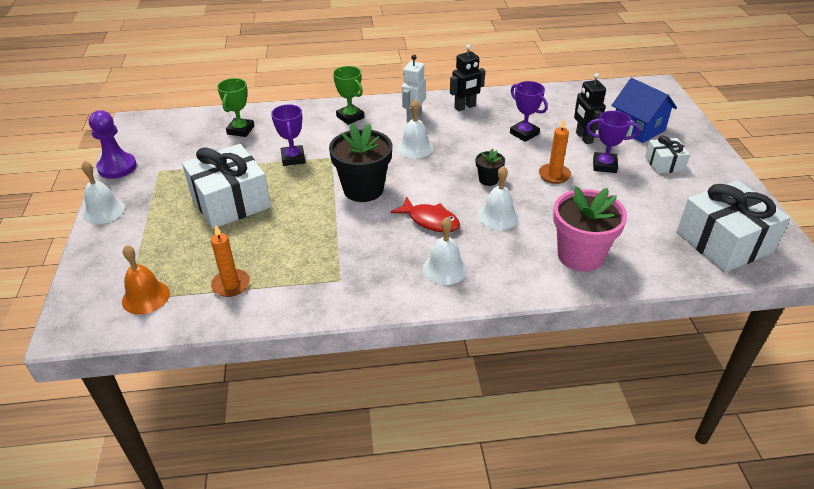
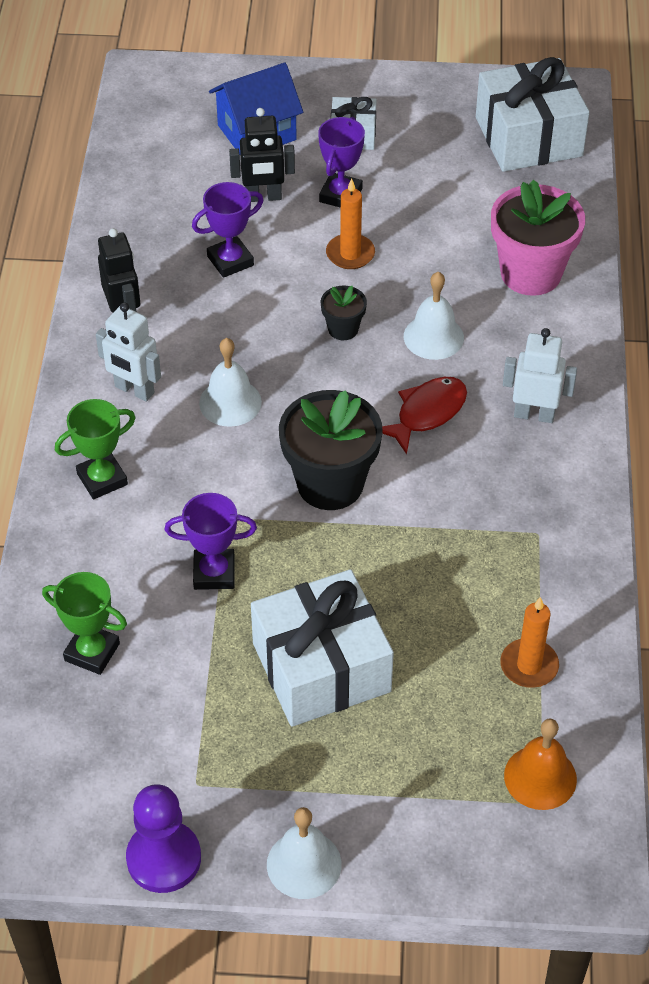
camera: 80 degrees left, 10 degrees up
white bell [423,217,467,285] -> white robot [503,328,577,423]

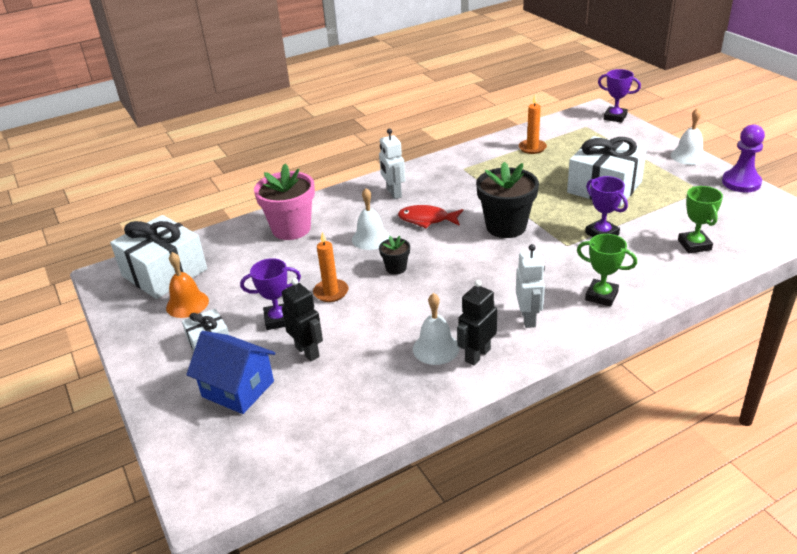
camera: 120 degrees left, 15 degrees down
purple trophy [192,182,263,278] -> purple trophy moved to [598,69,641,123]
white bell [199,338,262,427] -> white bell moved to [413,293,459,365]
orange bell [504,718,577,810] -> orange bell moved to [166,252,209,318]

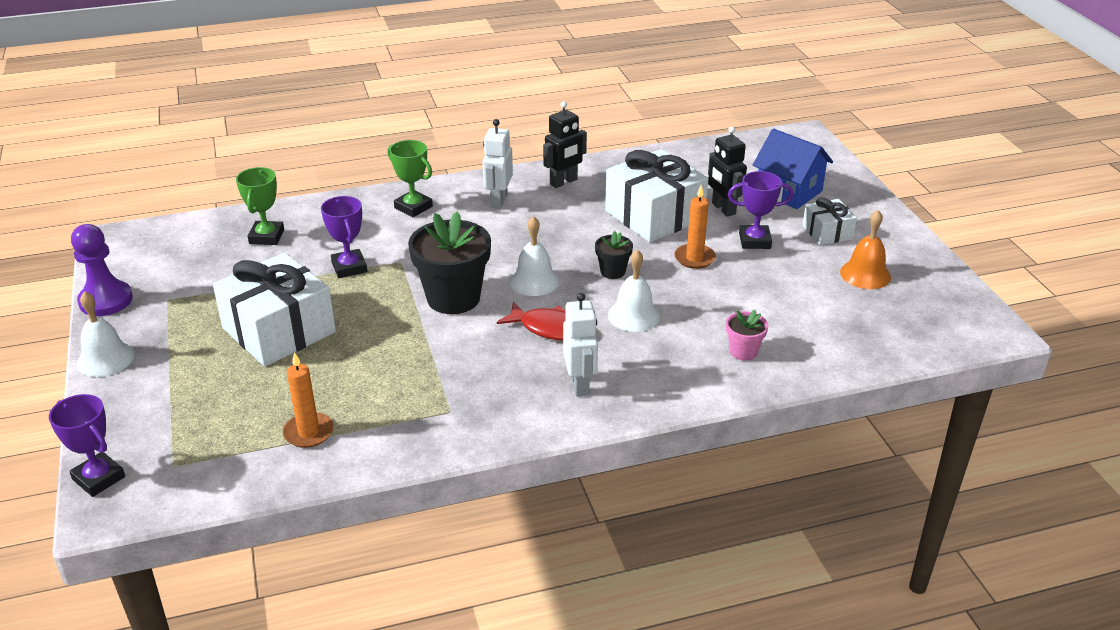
camera: 170 degrees left, 0 degrees up
white gift [110,215,207,299] -> white gift moved to [605,149,708,242]
pink flower pot [254,164,315,240] -> pink flower pot [726,310,768,361], size x0.49
white bell [413,293,459,365] -> white bell moved to [509,216,560,296]

